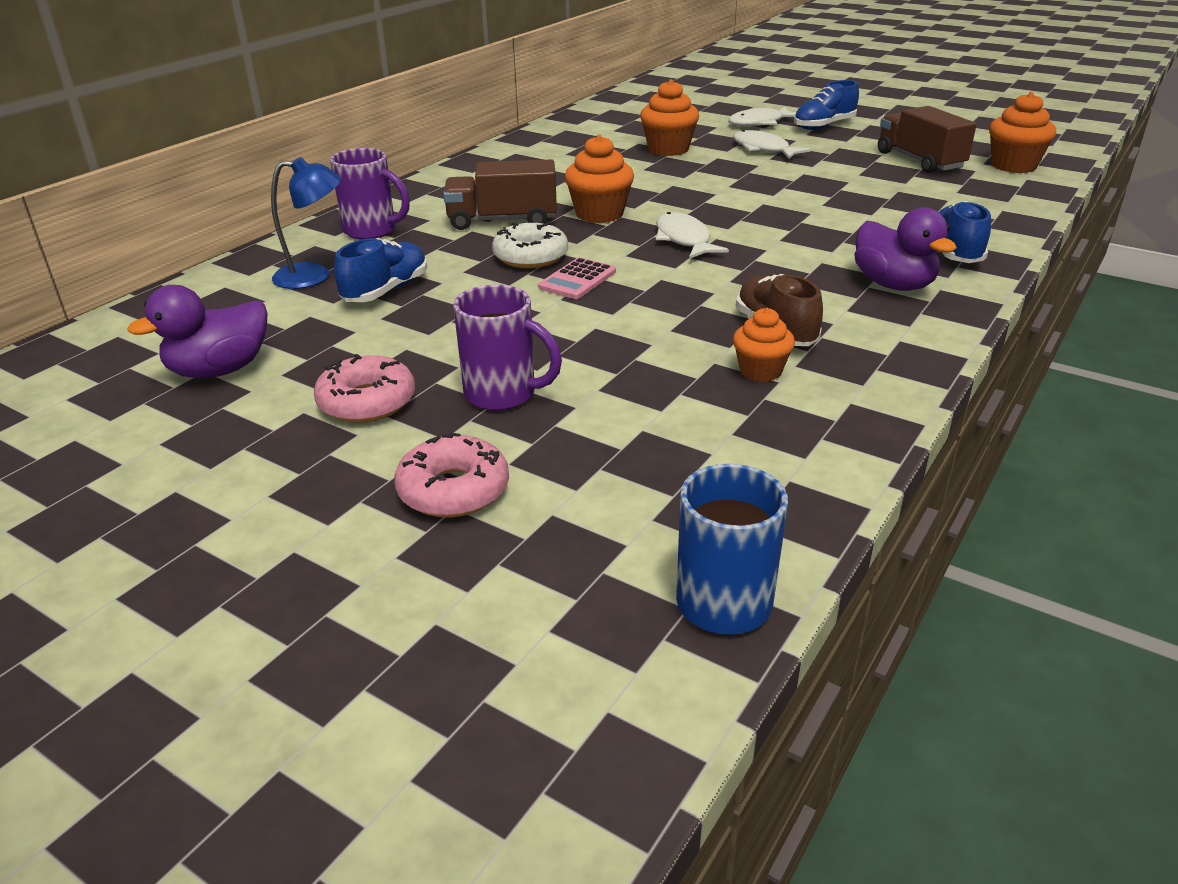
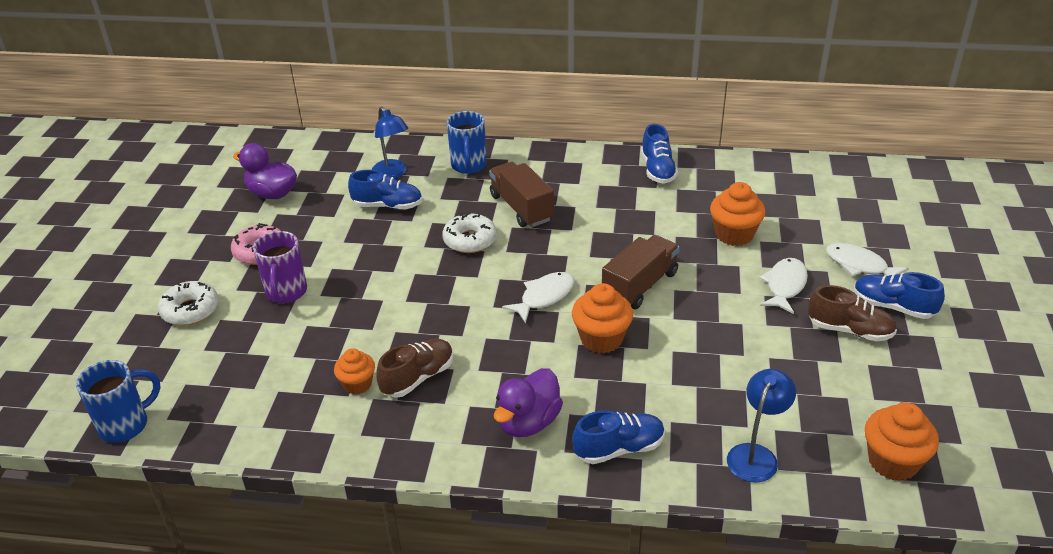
camera: 65 degrees right, 5 degrees up
purple mug [330,148,410,240] -> blue mug [447,111,487,174]
pink donut [394,432,509,518] -> white donut [158,281,219,326]
pink calculator [538,257,616,299] -> none
orange cupcake [565,135,634,223] -> orange cupcake moved to [572,283,633,353]
brown truck [878,106,977,173] -> brown truck moved to [602,235,680,309]
none -> blue shoe [641,124,678,184]
none -> blue lamp [727,369,796,483]
none -> brown shoe [808,285,897,342]

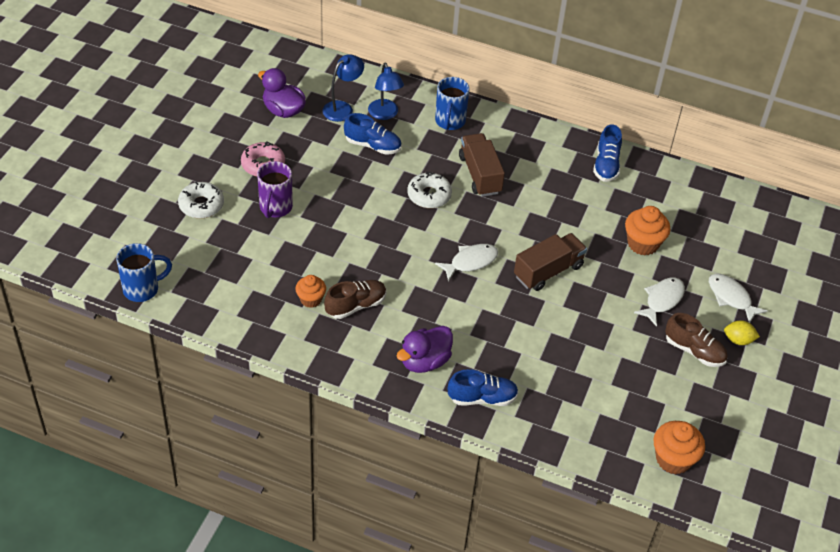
camera: 10 degrees right, 10 degrees up
orange cupcake [572,283,633,353] -> none
blue lamp [727,369,796,483] -> blue lamp moved to [322,54,364,122]
blue shoe [854,272,945,319] -> yellow lemon [724,320,760,345]

